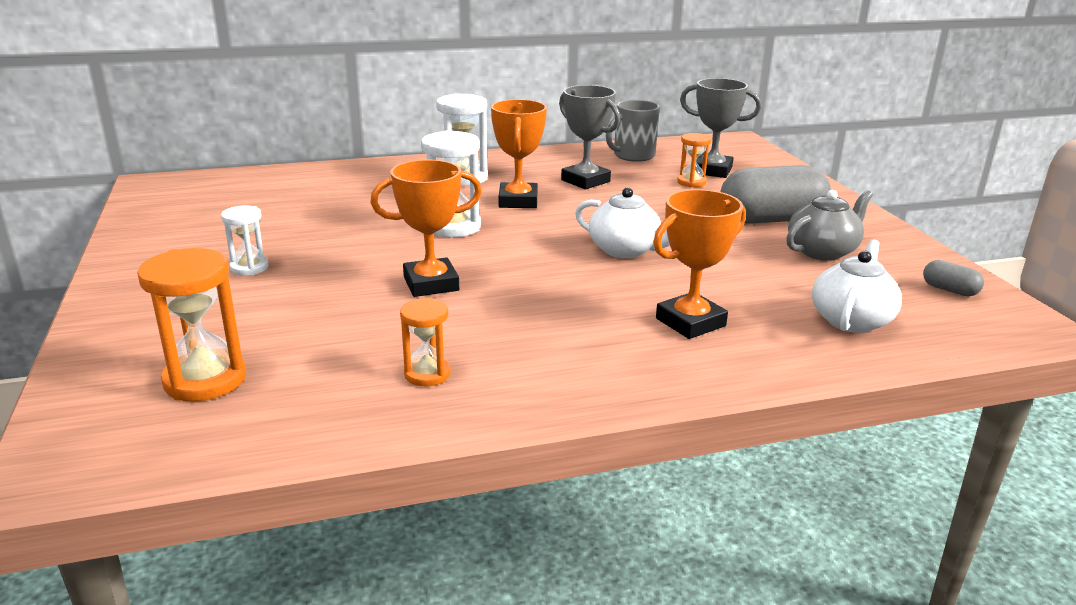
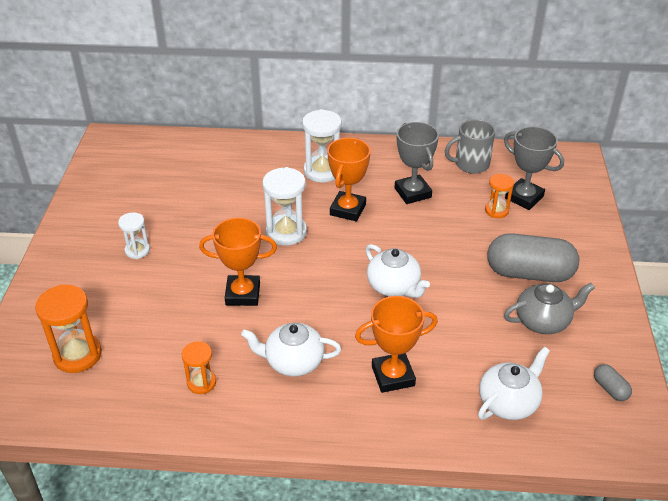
camera: 20 degrees right, 15 degrees up
none -> white teapot [241,323,341,377]

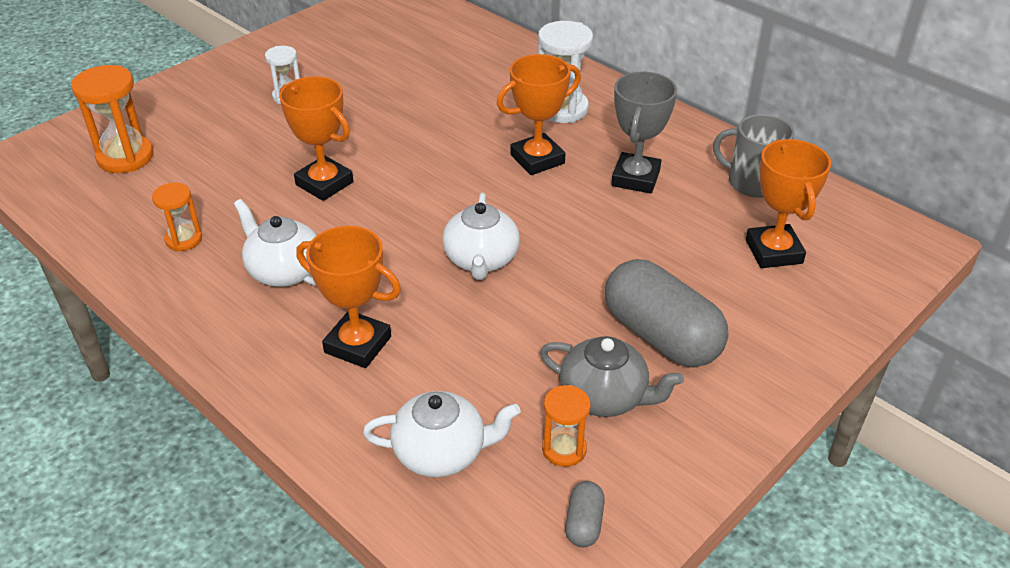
camera: 40 degrees right, 0 degrees up
white hourglass [262,167,307,246] -> none
orange hourglass [485,174,514,218] -> orange hourglass moved to [542,385,591,467]
grey trophy [504,126,564,210] -> orange trophy [746,139,831,268]

